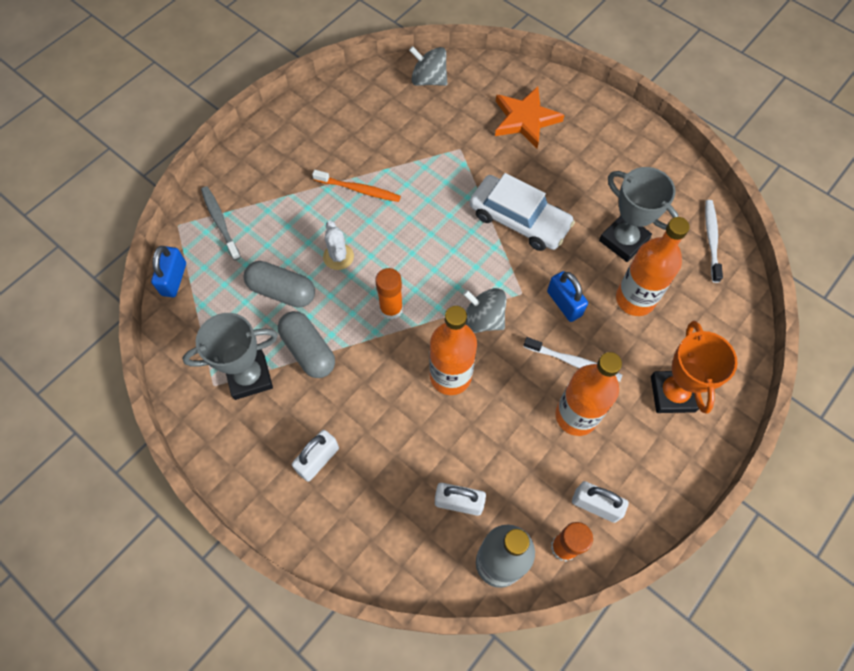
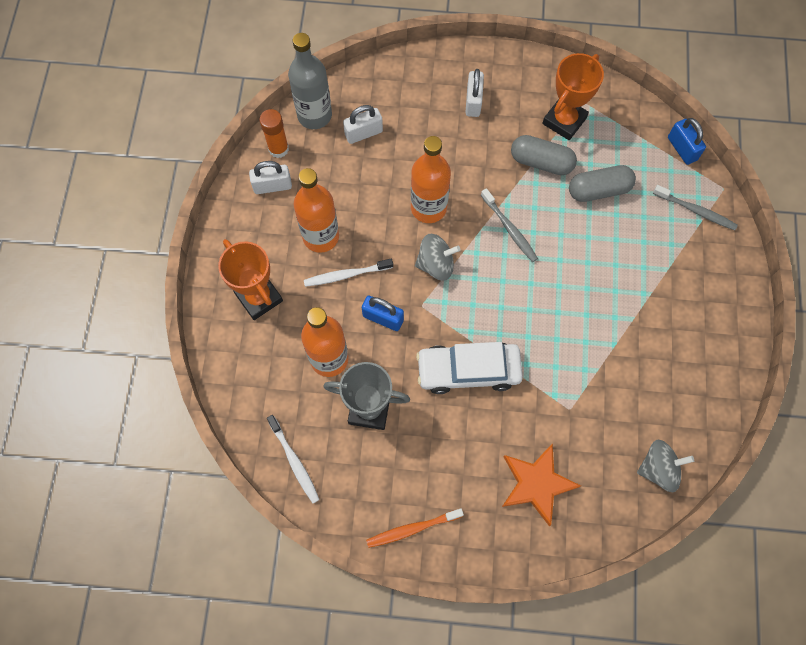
camera: 145 degrees right, 5 degrees up
grey trophy [182,313,278,400] -> orange trophy [542,53,604,140]
orange toothbrush [312,170,401,202] -> orange toothbrush moved to [366,508,464,548]
white cactus [323,221,354,270] -> none
orange glue stick [375,268,403,319] -> grey toothbrush [481,188,538,262]

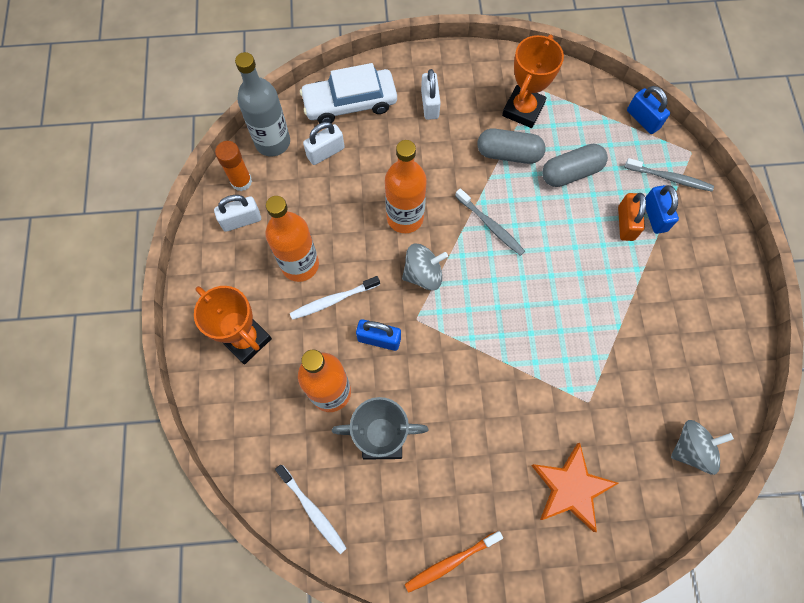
camera: 10 degrees left, 0 degrees up
white car [416,342,523,394] -> white car moved to [300,63,397,123]
none -> orange padlock [618,193,646,241]
none -> blue padlock [645,185,679,234]

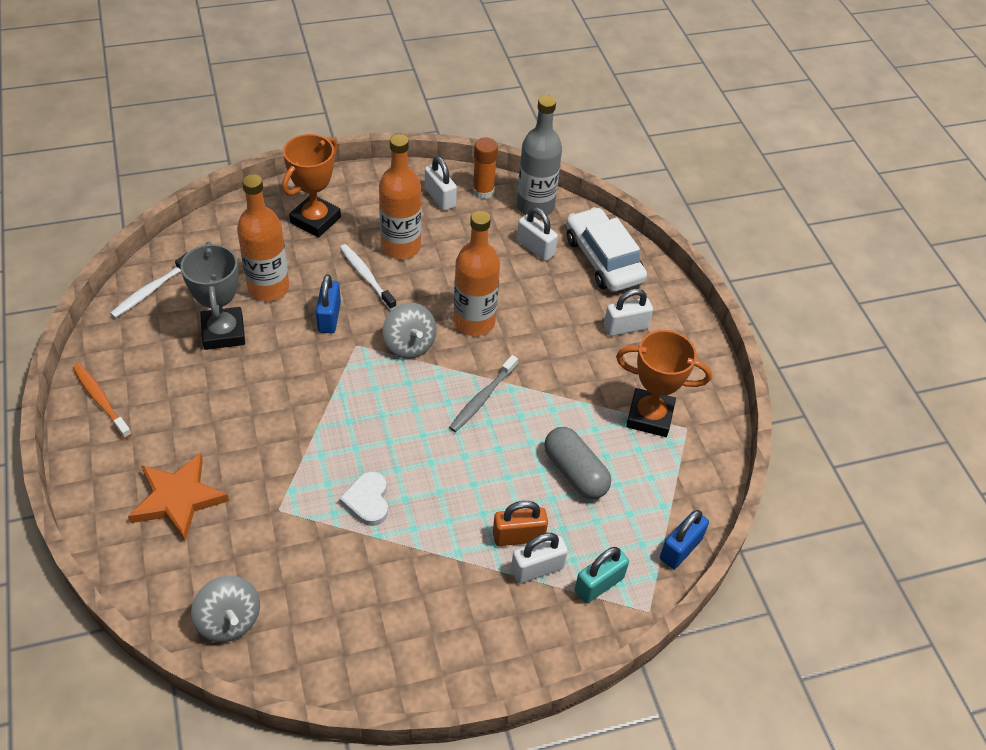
camera: 75 degrees right, 20 degrees down
grey capsule [477,128,546,164] -> none
grey toothbrush [625,158,714,192] -> turquoise padlock [575,547,629,603]
blue padlock [645,185,679,234] -> white padlock [511,533,568,584]
none -> white heart [339,472,388,526]

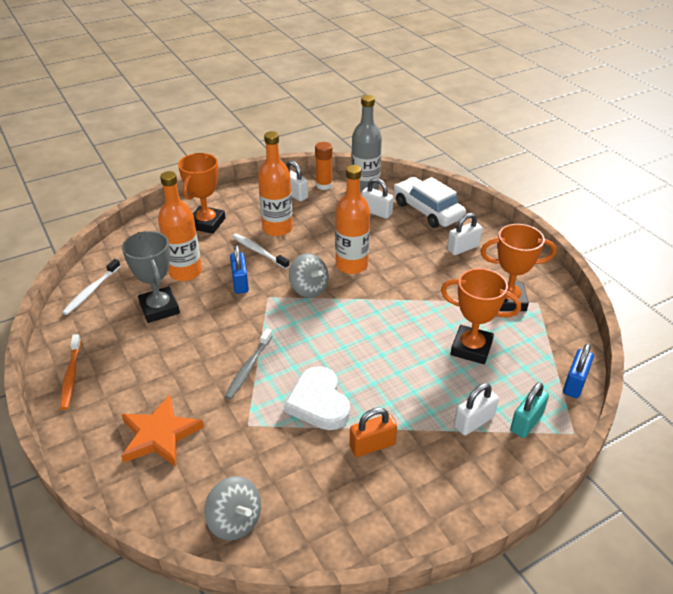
camera: 10 degrees left, 10 degrees down
orange toothbrush [73,364,132,439] -> orange toothbrush turned 135 degrees counterclockwise [60,334,81,410]
white heart [339,472,388,526] -> white heart [284,366,350,430], size x1.54
grey toothbrush [449,355,518,432] -> grey toothbrush moved to [225,328,273,399]
orange padlock [493,501,548,546] -> orange padlock moved to [350,407,397,457]
grey capsule [544,427,611,499] -> orange trophy [441,268,521,364]

